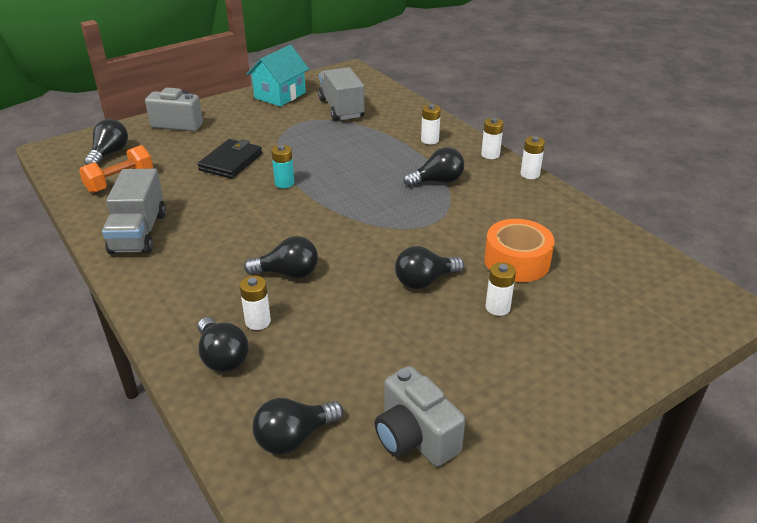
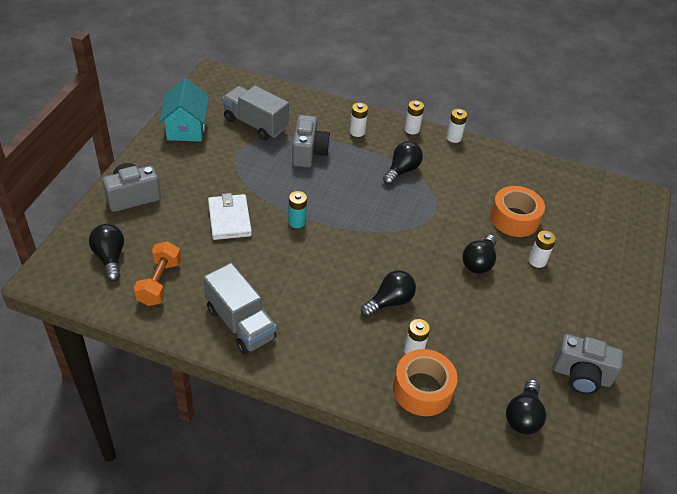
camera: 40 degrees left, 10 degrees up
black wallet [198,139,262,179] -> white wallet [208,193,252,240]
black light bulb [198,317,249,372] -> orange tape [393,349,458,416]
none -> grey camera [292,115,330,168]

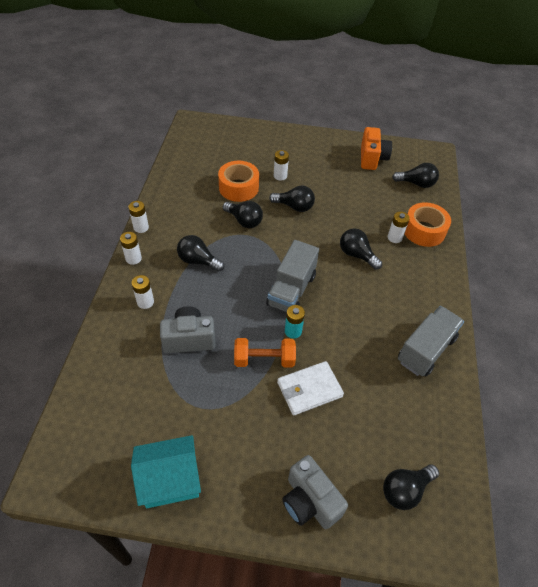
camera: 100 degrees left, 5 degrees up
orange dumbbell [133,241,181,306] -> orange dumbbell moved to [234,338,296,368]
grey truck [222,86,289,140] -> grey truck moved to [266,240,319,312]
grey camera [553,334,623,394] -> orange camera [361,127,392,170]
none -> black light bulb [223,201,263,228]

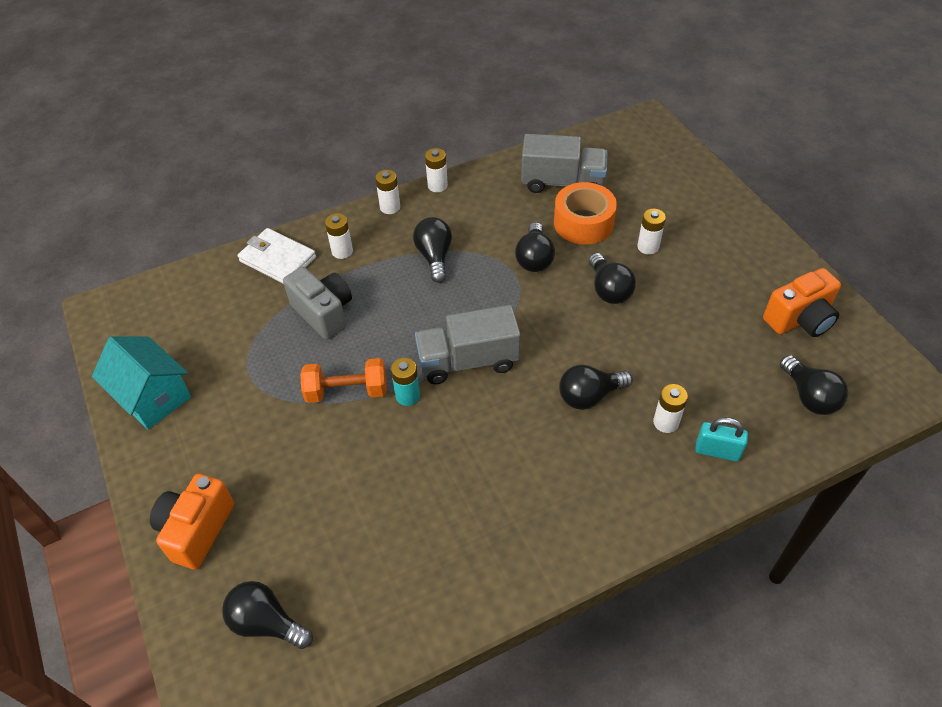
camera: 60 degrees right, 0 degrees up
orange dumbbell [234,338,296,368] -> orange dumbbell turned 60 degrees counterclockwise [300,358,387,403]
white wallet [277,361,344,416] -> white wallet moved to [238,228,316,284]
grey camera [282,455,348,529] -> orange camera [150,474,234,570]
black light bulb [340,228,382,270] -> black light bulb turned 120 degrees counterclockwise [559,364,633,410]
grey truck [398,306,464,376] -> grey truck moved to [521,134,608,193]
orange tape [404,202,451,247] -> turquoise padlock [695,417,748,462]

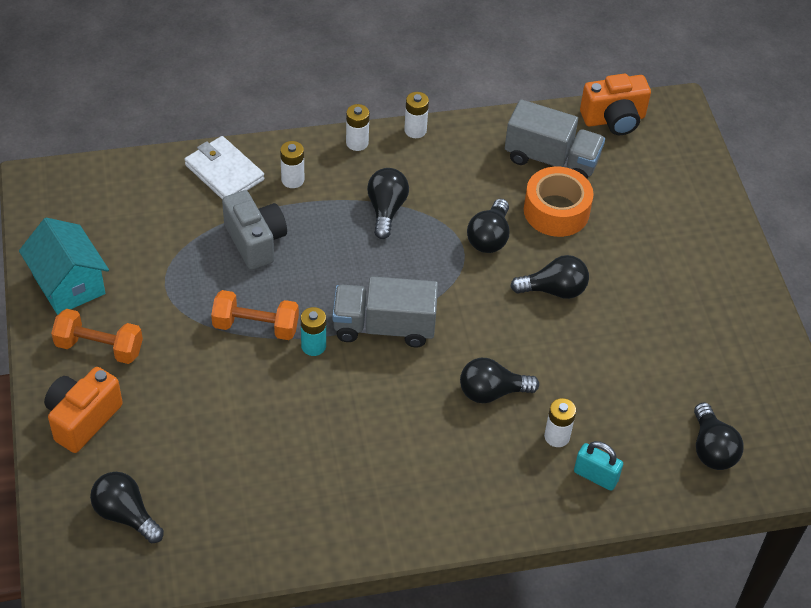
camera: 10 degrees right, 0 degrees up
black light bulb [589,253,636,304] -> black light bulb turned 90 degrees counterclockwise [510,255,589,299]
white battery [637,209,666,255] -> none
orange camera [763,268,841,337] -> orange camera moved to [580,73,651,135]
none -> orange dumbbell [51,309,143,364]

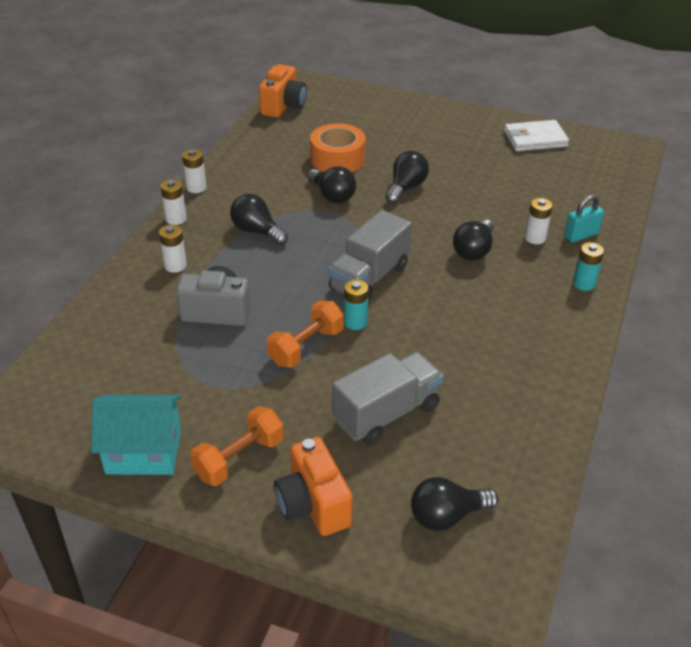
camera: 55 degrees left, 10 degrees down
white wallet [184,136,264,200] -> white wallet moved to [504,120,569,151]
grey truck [505,99,605,179] -> grey truck moved to [332,352,444,445]
black light bulb [694,403,743,470] -> none
none -> turquoise battery [573,242,604,291]

